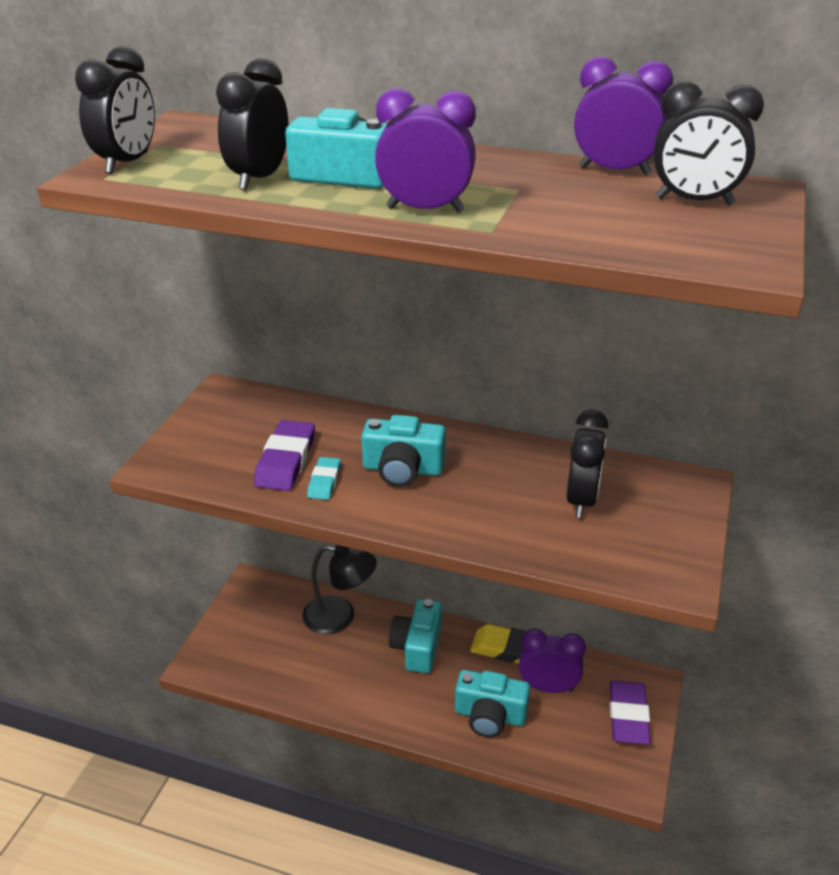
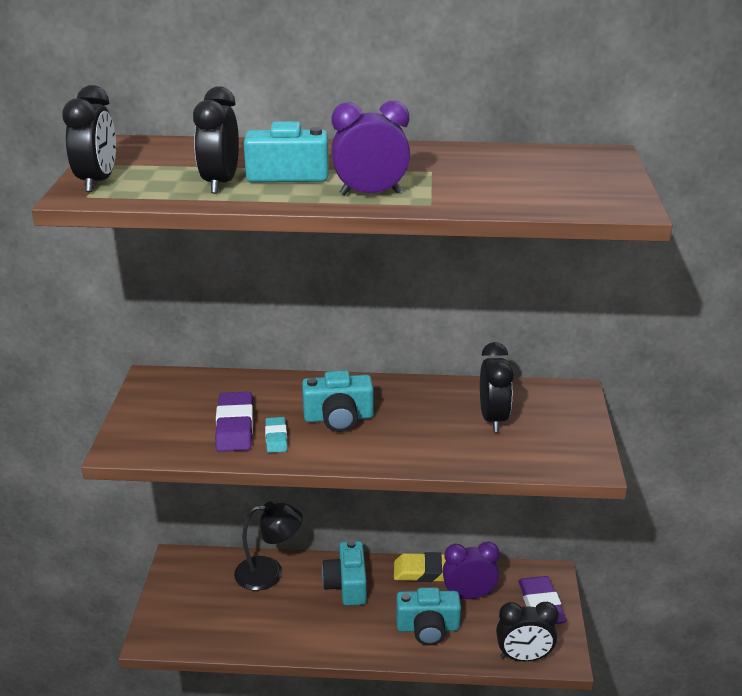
camera: 15 degrees left, 5 degrees down
purple clock [574,56,673,175] -> none
black clock [654,81,764,205] -> black clock moved to [496,602,559,661]

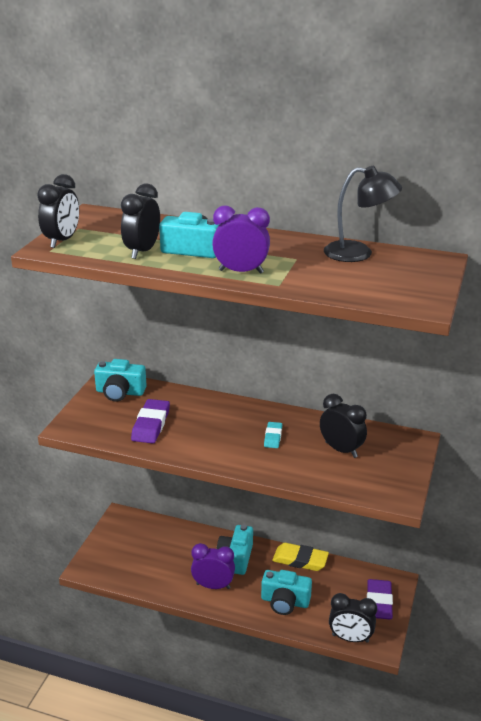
camera: 15 degrees right, 0 degrees up
black lamp [234,502,303,591] -> black lamp moved to [324,166,402,262]
turquoise eraser [265,417,287,453] -> turquoise eraser moved to [264,422,282,448]
turquoise camera [302,370,374,432] -> turquoise camera moved to [94,359,147,402]
purple clock [442,542,499,599] -> purple clock moved to [191,543,235,589]
black clock [480,342,514,432] -> black clock turned 60 degrees counterclockwise [320,394,367,458]

